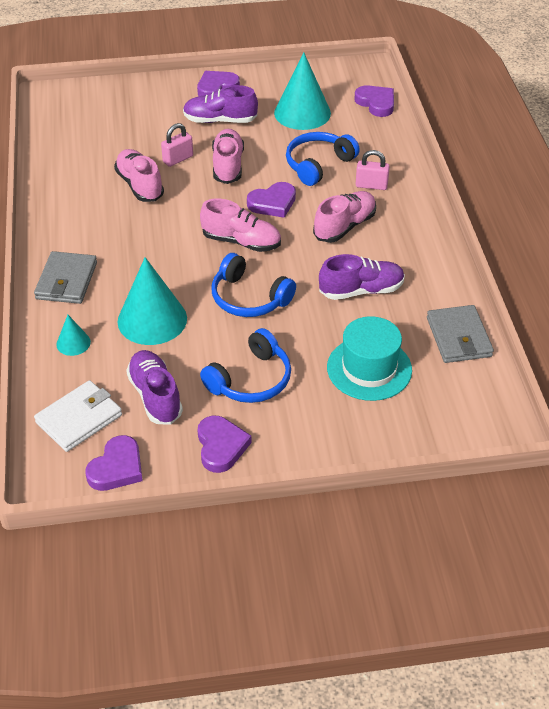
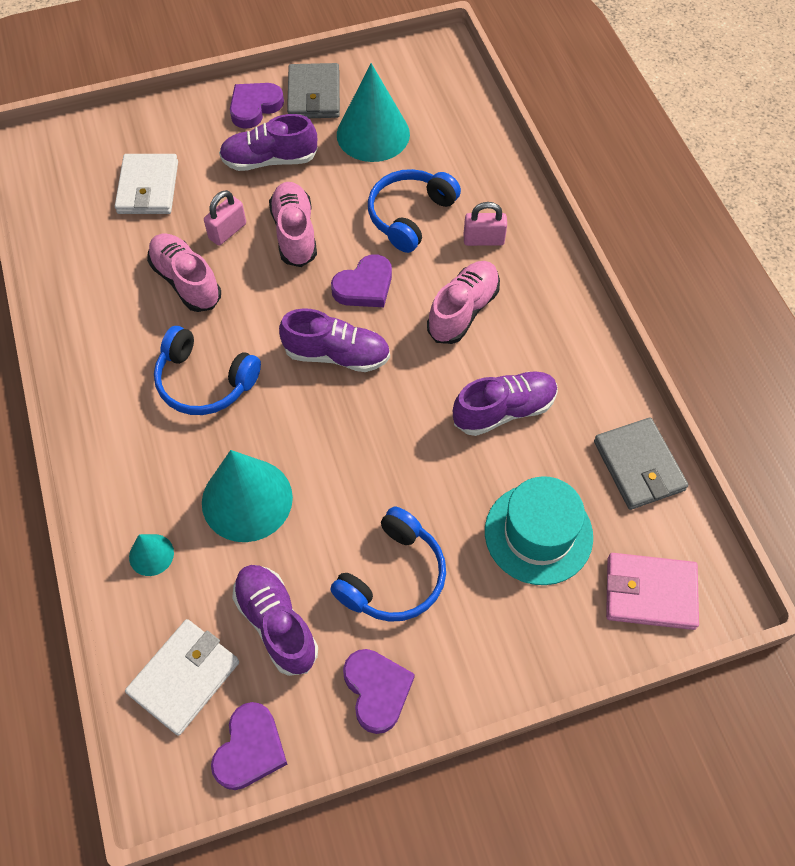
camera: 10 degrees left, 15 degrees up
grey wallet [34,251,97,304] -> grey wallet moved to [287,63,340,118]
pink shoe [200,199,281,252] -> purple shoe [279,308,390,372]
blue headphones [212,253,296,317] -> blue headphones moved to [154,326,261,415]
purple heart [354,85,394,117] -> none
none -> white wallet [115,154,178,214]
none -> pink wallet [606,553,699,630]

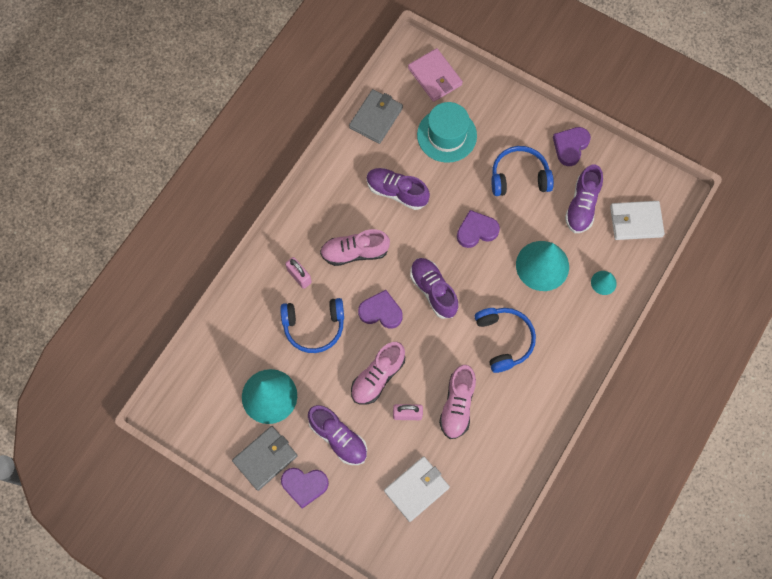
camera: 130 degrees left, 10 degrees up
purple heart [211,702,287,790] -> purple heart moved to [457,210,500,248]

